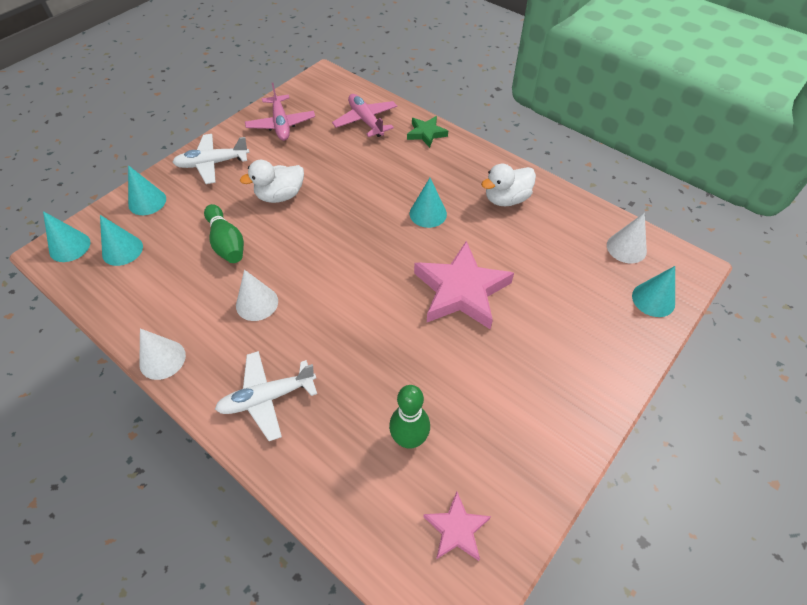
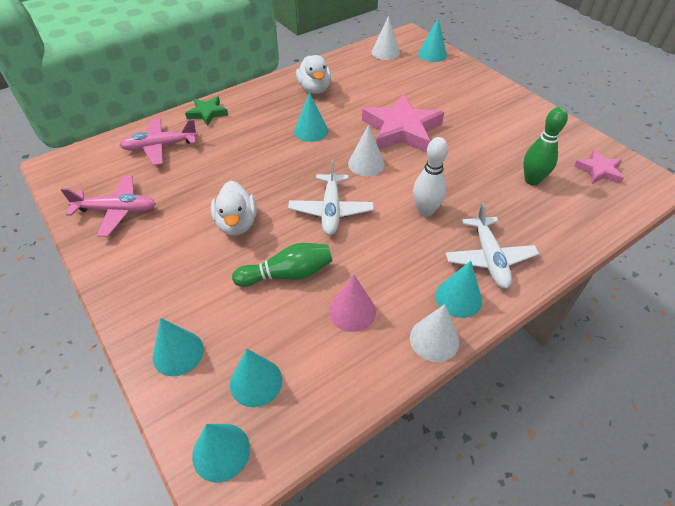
camera: 75 degrees left, 5 degrees down
white plane [172,134,250,184] -> white plane moved to [288,159,374,235]
white cone [236,270,278,321] -> white cone moved to [348,125,385,176]
none -> pink cone [329,275,376,332]
none -> white bowling pin [413,137,448,217]
none -> turquoise cone [435,261,482,318]

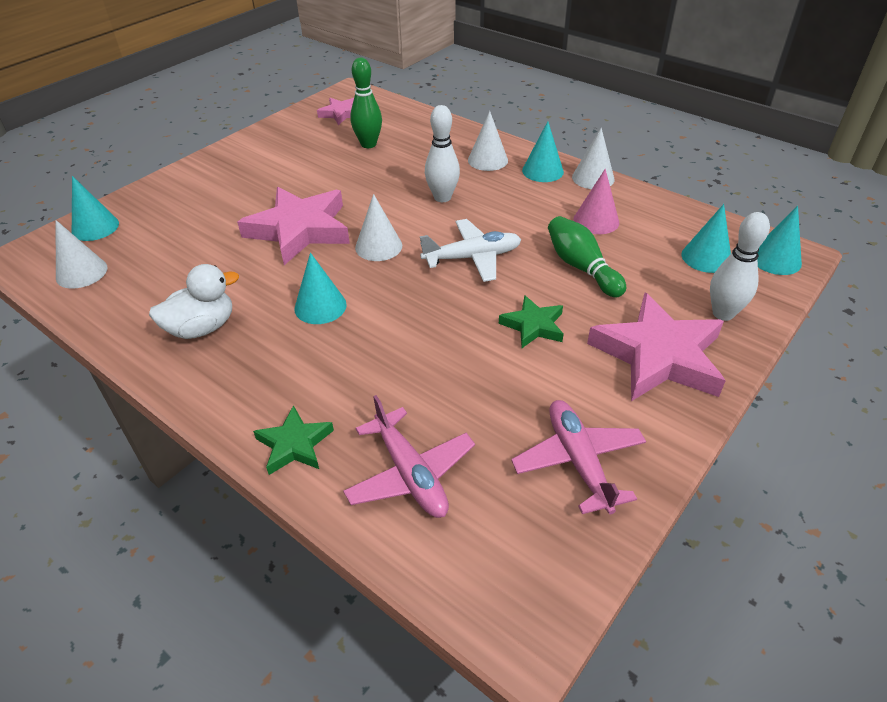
camera: 105 degrees left, 5 degrees down
turquoise cone [152,318,204,376] -> white bowling pin [710,212,770,321]
white duck [211,181,257,235] -> green star [499,295,564,348]
white plane [445,202,539,289] -> white cone [468,111,508,171]
none -> pink star [587,293,726,401]

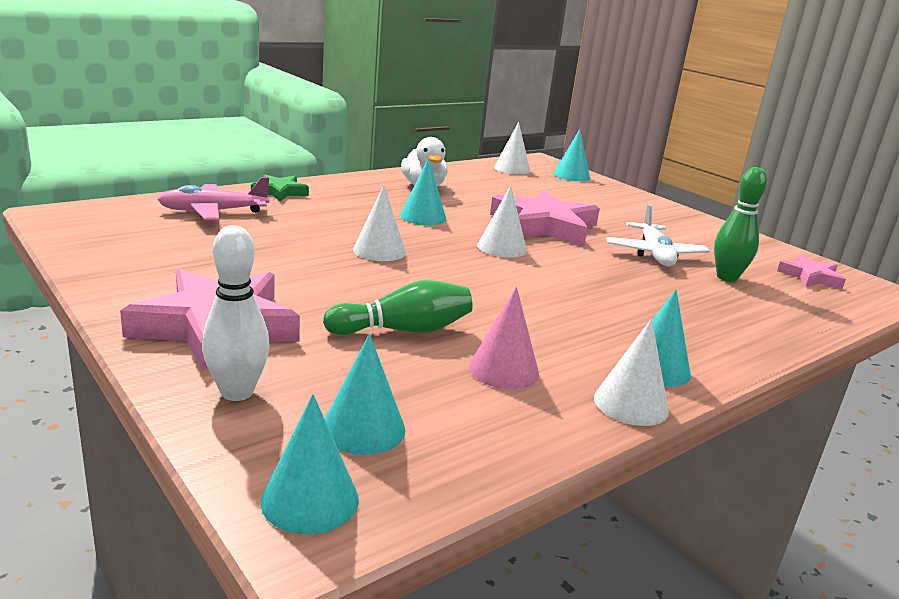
camera: 100 degrees right, 20 degrees down
white plane [420,219,521,282] -> white plane moved to [606,204,710,266]
white bowling pin [425,105,460,202] -> none
white cone [468,111,508,171] -> white cone moved to [353,185,406,261]
green star [499,295,564,348] -> none
pink plane [511,400,646,514] -> none

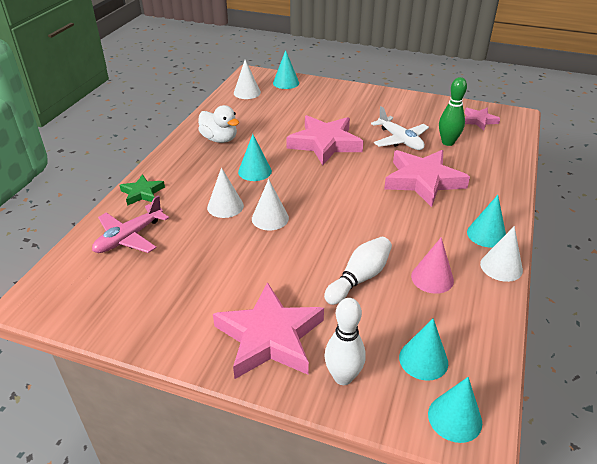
camera: 30 degrees left, 15 degrees up
green bowling pin [323,280,473,335] -> white bowling pin [324,237,392,305]
white cone [477,185,527,258] -> white cone moved to [207,167,244,218]
none -> pink star [384,150,470,207]

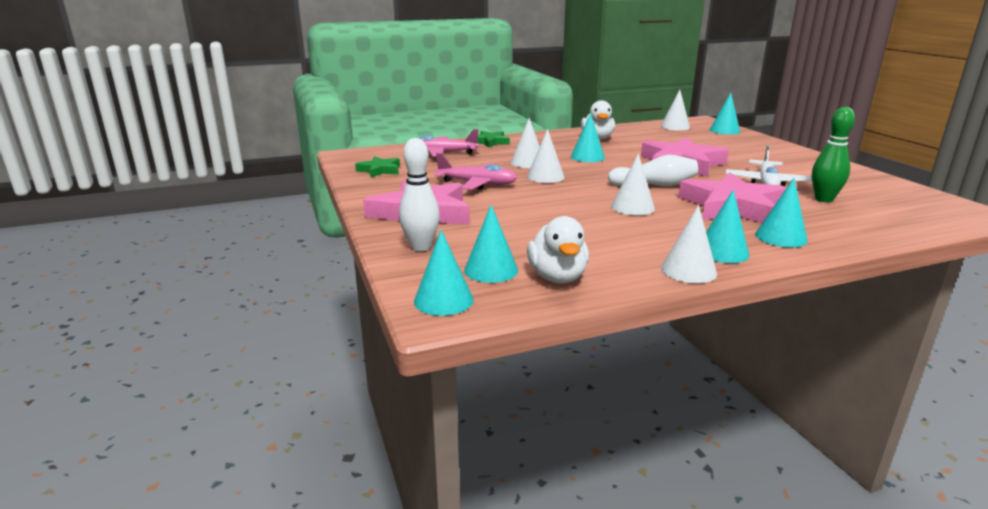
camera: 50 degrees right, 15 degrees down
white bowling pin [324,237,392,305] -> white bowling pin moved to [608,155,698,186]
pink cone [411,237,454,294] -> none
pink star [464,108,500,130] -> none
none -> green star [355,156,400,178]
none -> pink plane [434,153,517,190]
none -> white duck [527,216,589,283]
none -> white cone [611,153,655,215]
none -> turquoise cone [755,178,808,247]

